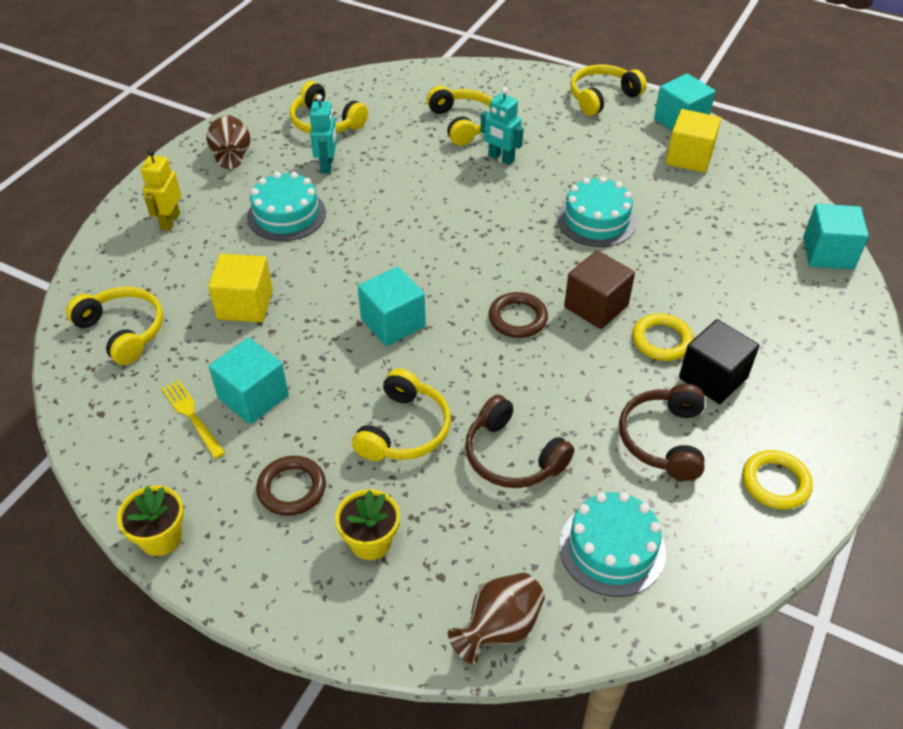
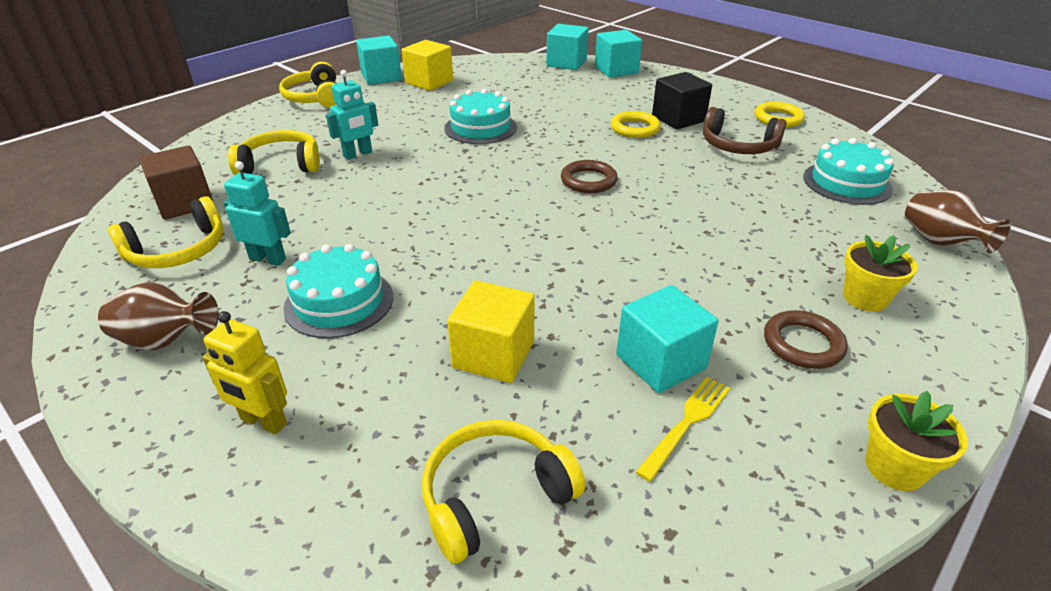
camera: 75 degrees left, 10 degrees down
yellow fork [161,380,225,459] -> yellow fork turned 150 degrees clockwise [636,376,730,482]
yellow headphones [352,368,451,461] -> none
turquoise cube [358,267,426,346] -> turquoise cube moved to [595,30,642,78]
brown headphones [465,395,574,488] -> none
brown cube [564,250,635,329] -> brown cube moved to [139,145,213,220]

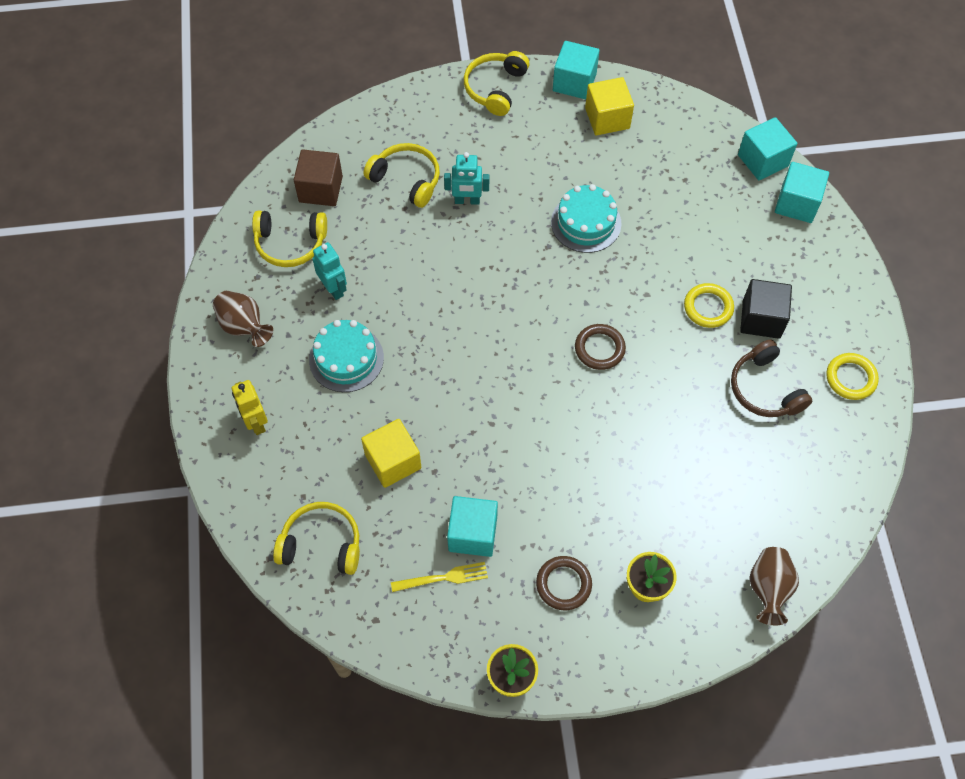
camera: 40 degrees right, 25 degrees up
turquoise cake [803,138,894,205] -> none

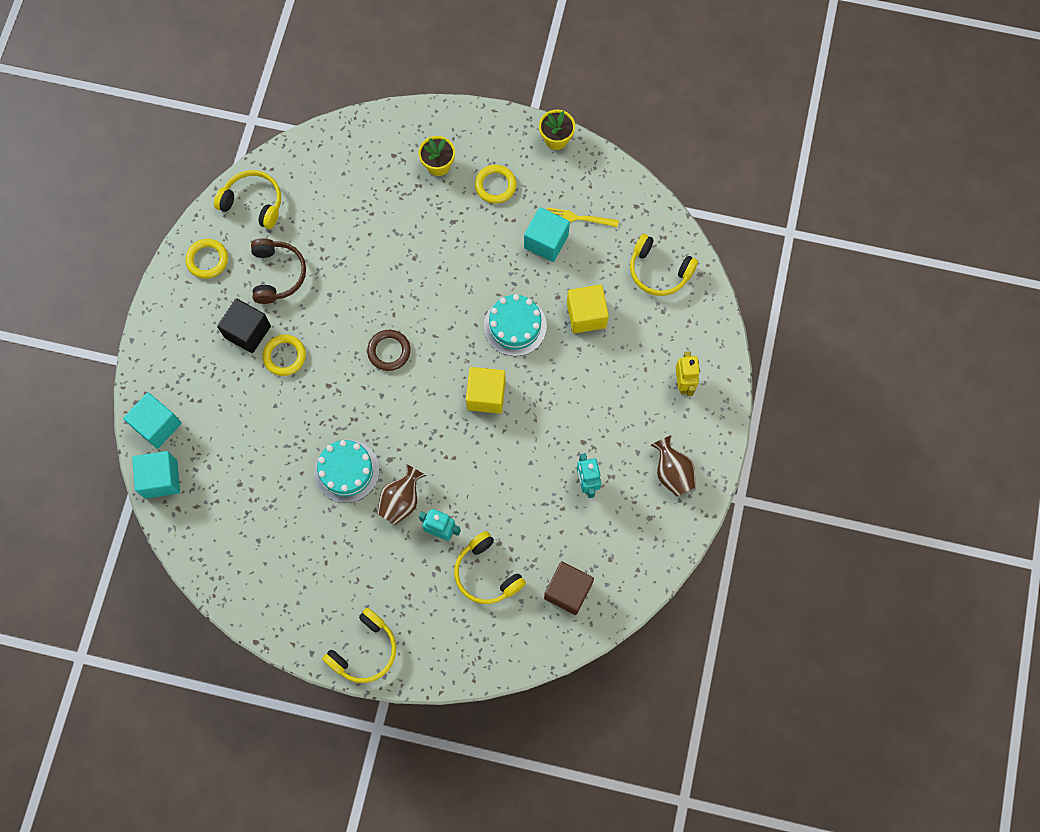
camera: 160 degrees left, 10 degrees up
yellow headphones [252,211,327,267] -> yellow headphones moved to [214,170,281,229]
turquoise cake [309,320,384,392] -> turquoise cake moved to [484,294,547,356]
brown ring [536,556,592,610] -> yellow ring [475,165,516,204]
turquoise cube [553,41,600,99] -> none
yellow cube [585,77,634,135] -> yellow cube moved to [466,367,506,414]
brown vase [749,547,799,625] -> brown vase moved to [377,464,426,525]

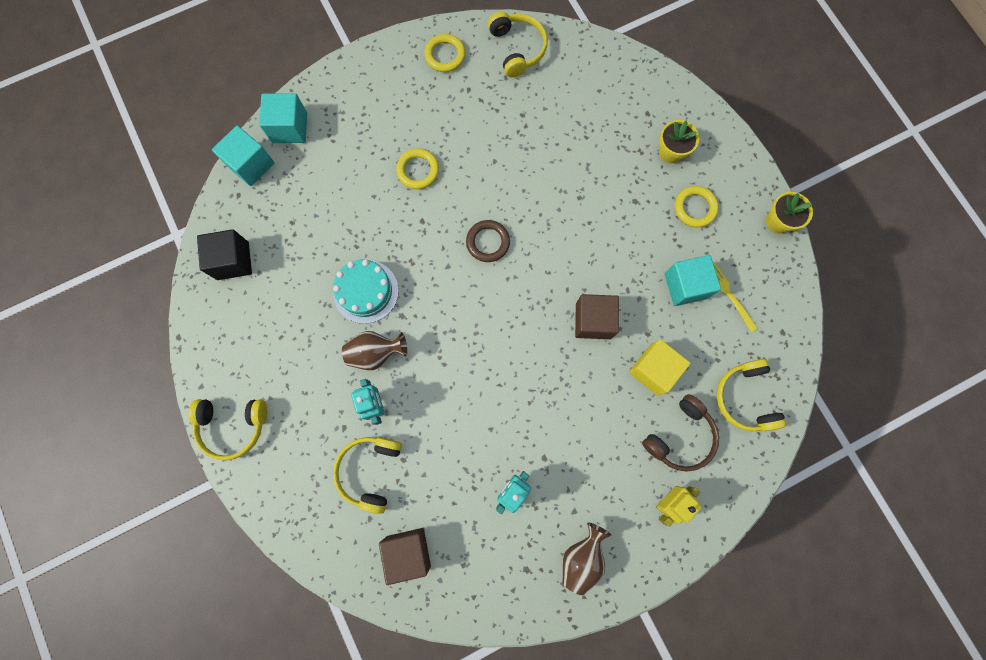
camera: 50 degrees right, 5 degrees up
black cube [217,298,271,353] -> black cube moved to [197,229,252,280]
brown headphones [251,238,306,304] -> brown headphones moved to [642,394,719,472]
yellow cube [466,367,506,414] -> none
turquoise cake [484,294,547,356] -> brown cube [575,294,619,339]

